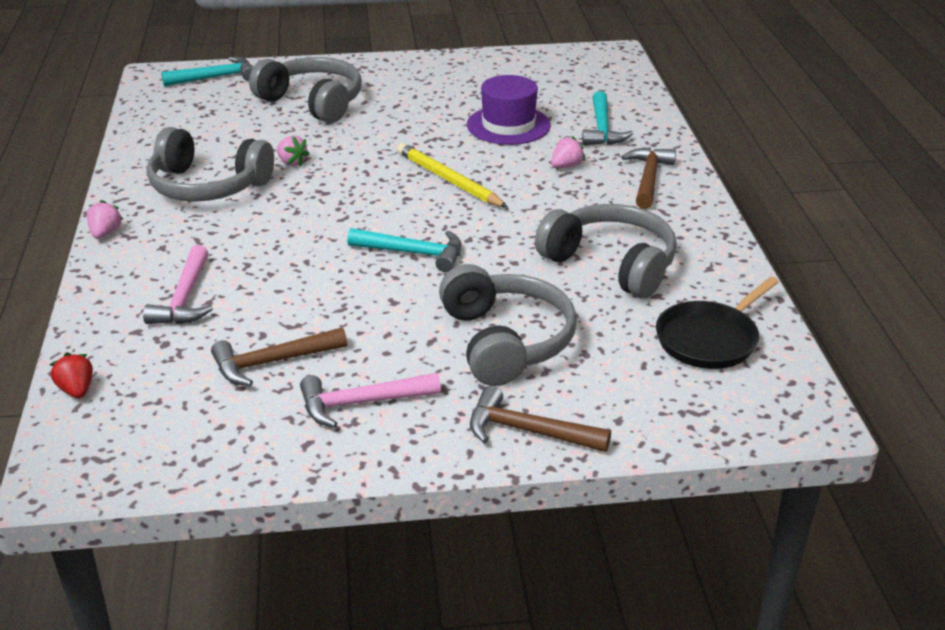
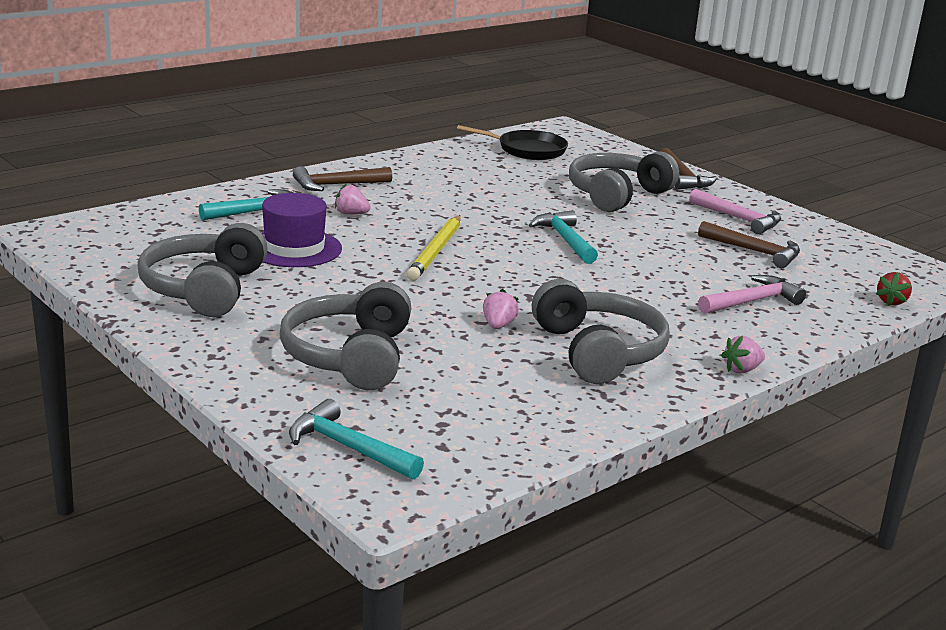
camera: 125 degrees left, 10 degrees down
grey headphones [535,204,677,298] -> grey headphones moved to [138,223,268,317]

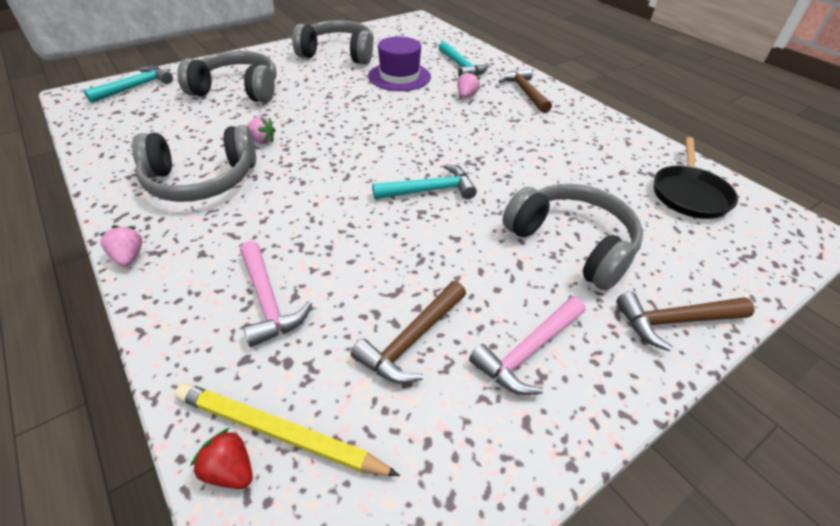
camera: 95 degrees right, 20 degrees up
yellow pencil [406,215,461,281] -> yellow pencil moved to [175,383,400,476]

